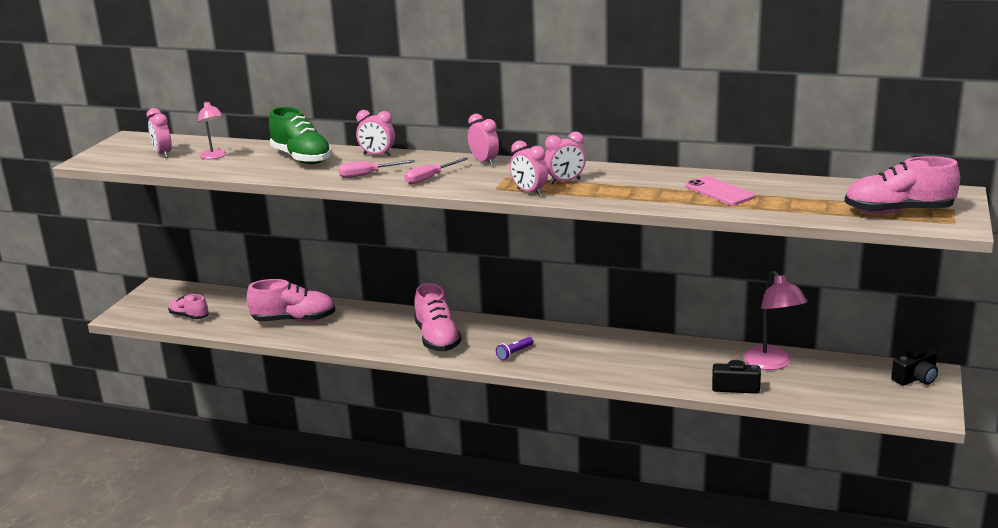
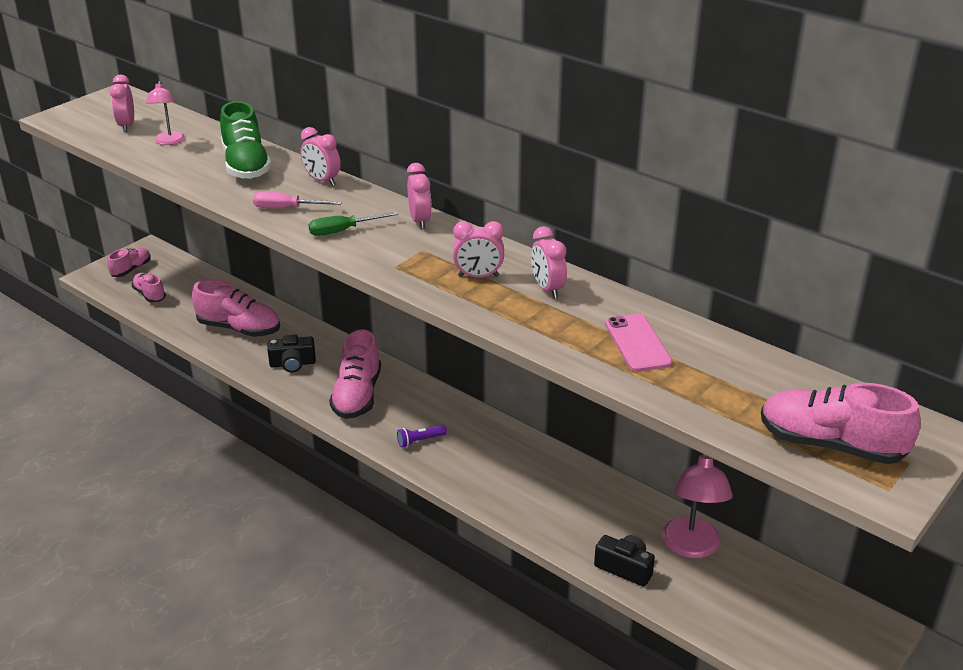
camera: 20 degrees right, 10 degrees up
pink screwdriver [404,157,469,184] -> green screwdriver [308,212,399,236]
pink clock [510,140,548,196] -> pink clock moved to [531,227,567,298]
black camera [891,347,938,386] -> black camera moved to [267,335,316,373]
none -> pink shoe [107,248,151,277]

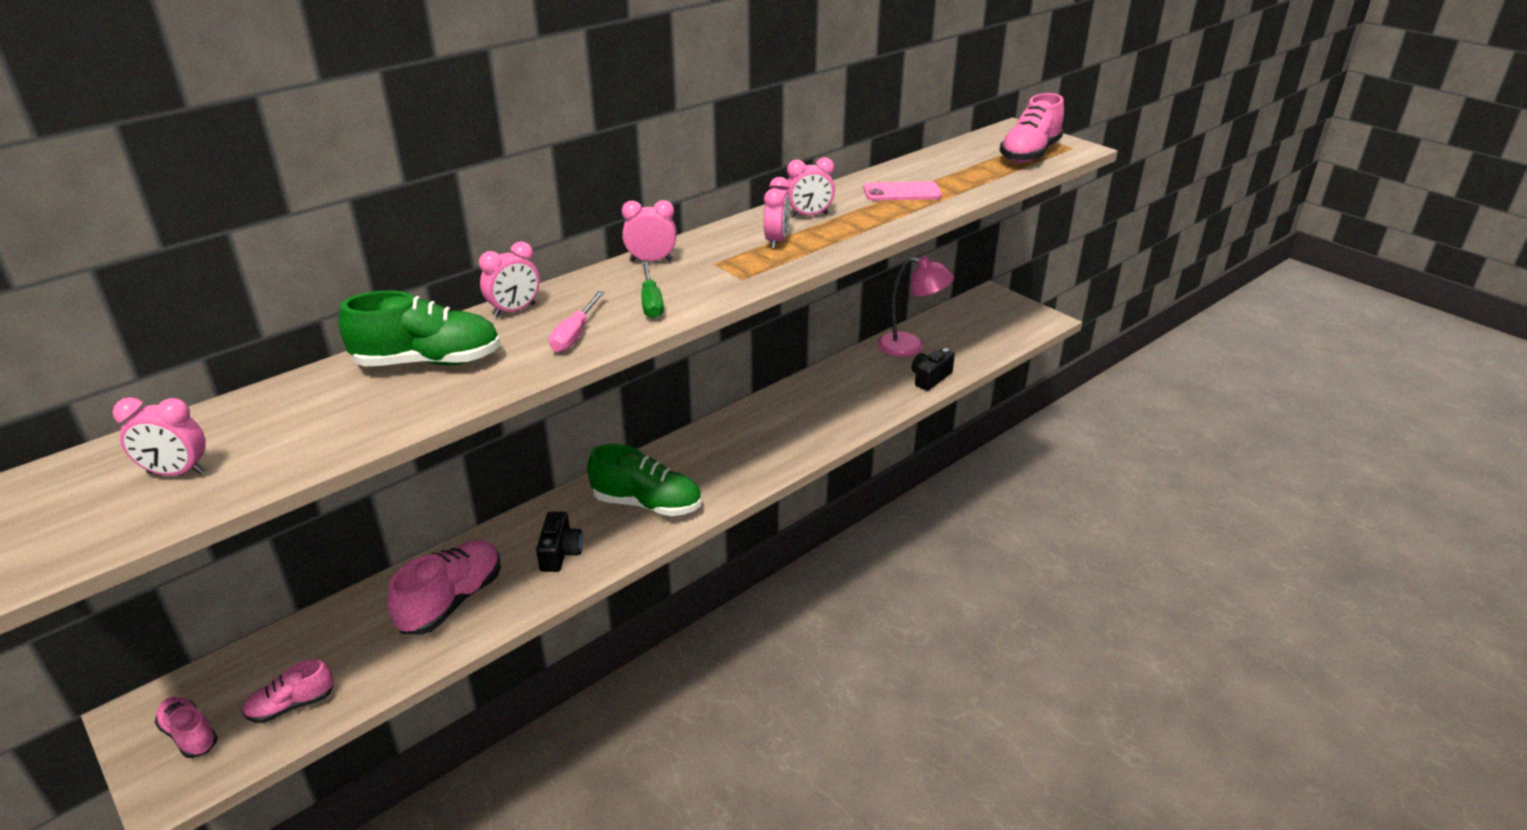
camera: 80 degrees left, 0 degrees up
pink lamp [146,81,185,145] -> none
pink shoe [329,329,381,419] -> green shoe [587,444,701,516]
purple flashlight [397,425,447,448] -> none

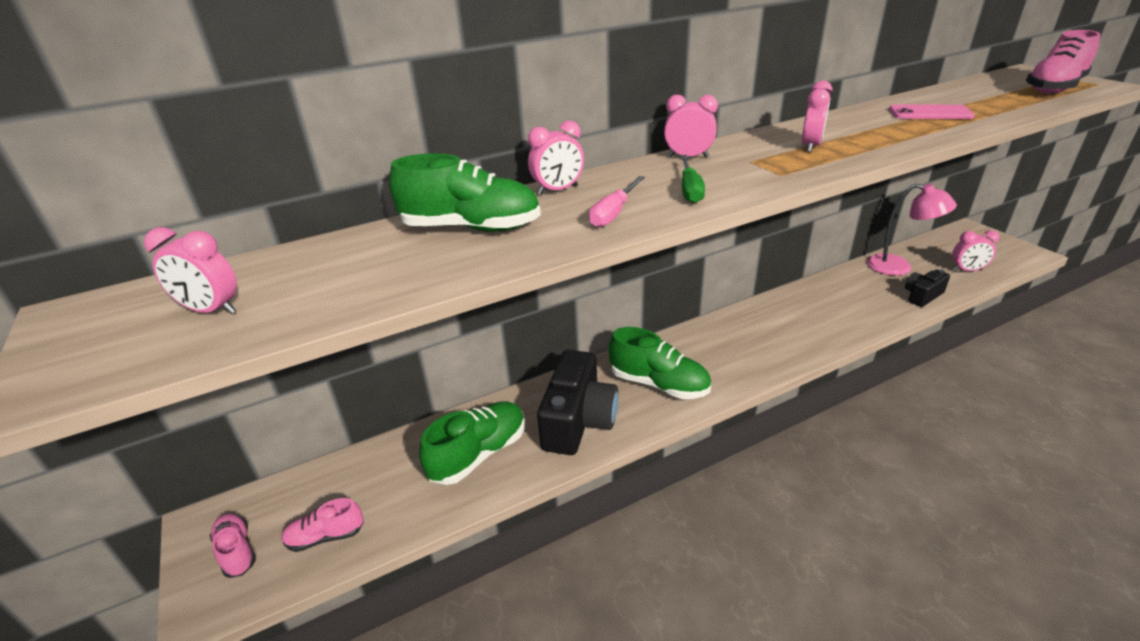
camera: 15 degrees right, 0 degrees up
pink shoe [387,540,501,635] -> green shoe [419,401,525,485]
black camera [536,512,583,572] -> black camera [537,350,618,455], size x1.86
pink clock [785,158,835,217] -> pink clock moved to [952,230,999,271]

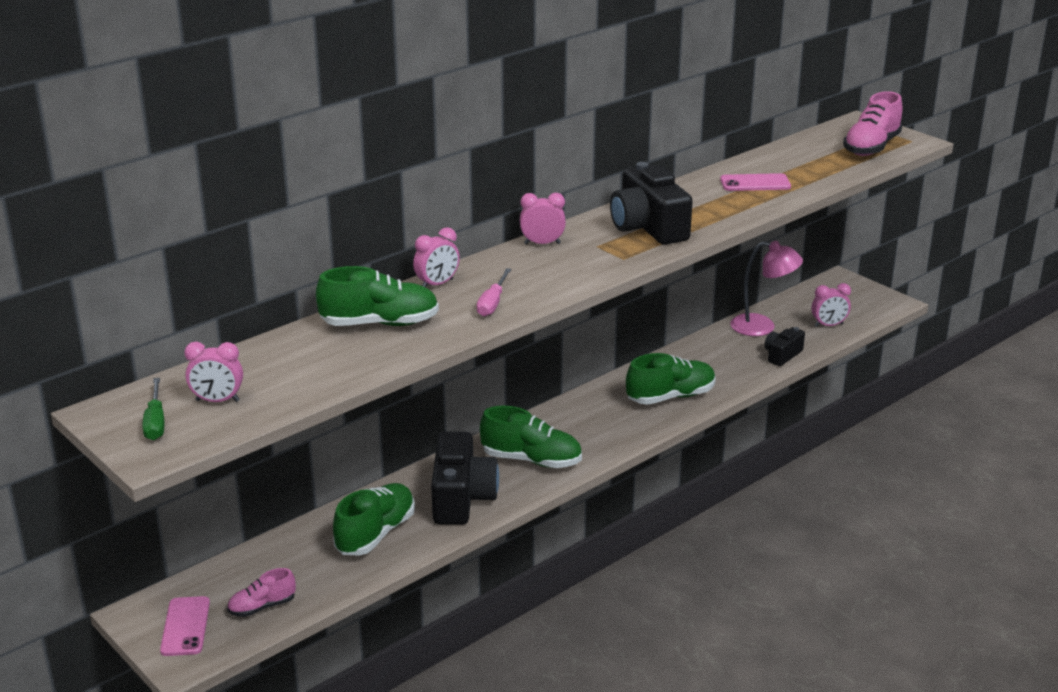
camera: 15 degrees left, 5 degrees down
pink shoe [210,514,256,578] -> pink phone [160,596,210,656]
green screwdriver [681,155,705,203] -> green screwdriver moved to [143,378,164,440]
pink clock [802,81,832,152] -> black camera [610,162,693,245]
none -> green shoe [626,353,716,405]

